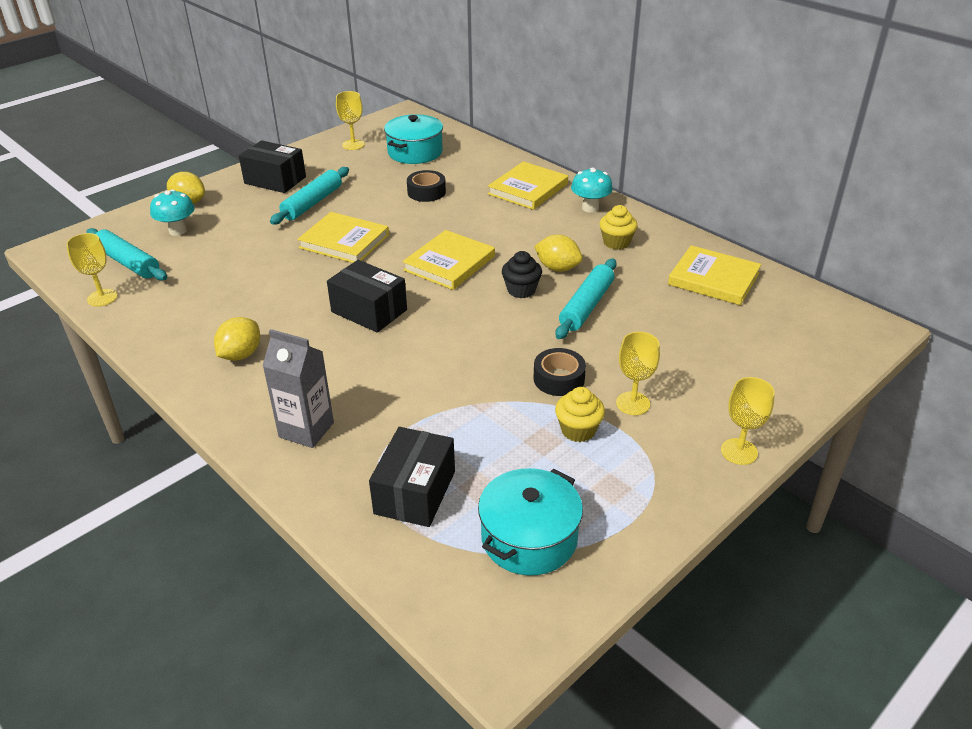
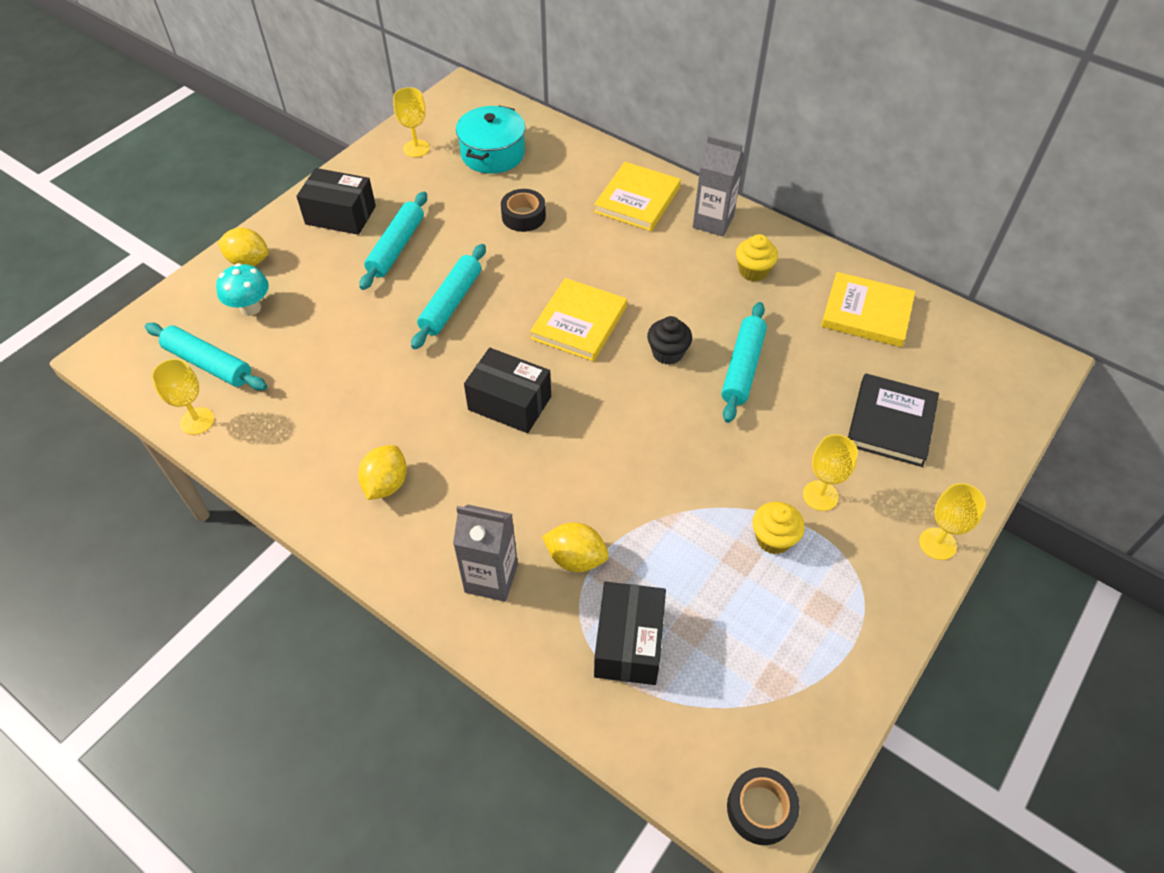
camera: 10 degrees left, 15 degrees up
yellow book [297,212,389,263] -> turquoise rolling pin [411,244,486,349]
turquoise pot [478,468,583,576] -> none
yellow lemon [534,235,583,272] -> yellow lemon moved to [542,523,609,572]
black tape [534,348,586,396] -> black tape moved to [727,768,800,845]
turquoise mushroom [571,167,613,213] -> grey carton [693,136,744,236]
none -> black book [848,373,939,467]

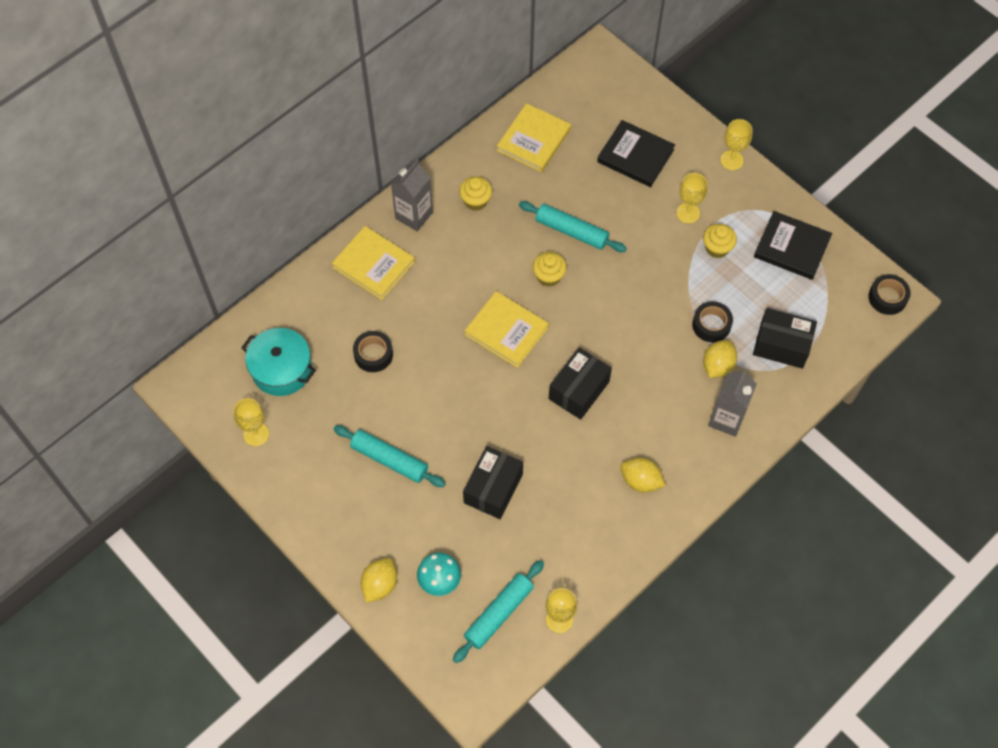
camera: 80 degrees left, 10 degrees up
black box [296,168,376,235] -> black box moved to [463,446,523,519]
turquoise rolling pin [411,244,486,349] -> none
black cupcake [647,316,692,365] -> yellow cupcake [533,252,567,287]
none -> black tape [692,301,733,343]
none -> black book [754,211,832,280]

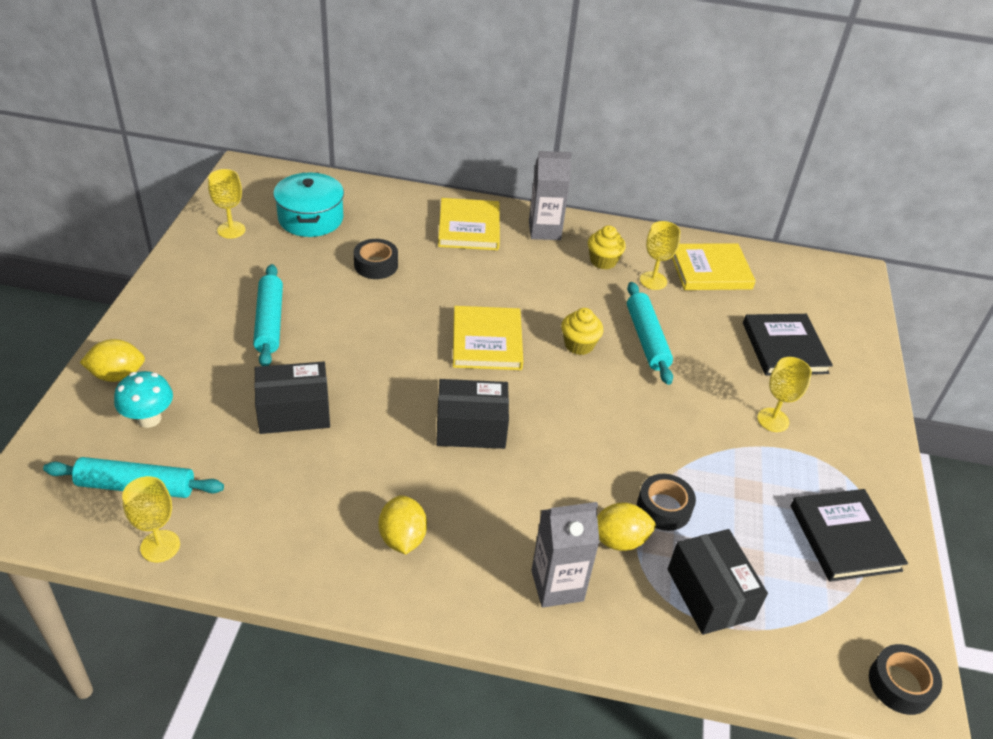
camera: 50 degrees right, 20 degrees down
yellow cupcake [703,224,737,258] -> none
yellow goblet [720,119,753,170] -> yellow goblet moved to [640,221,681,290]

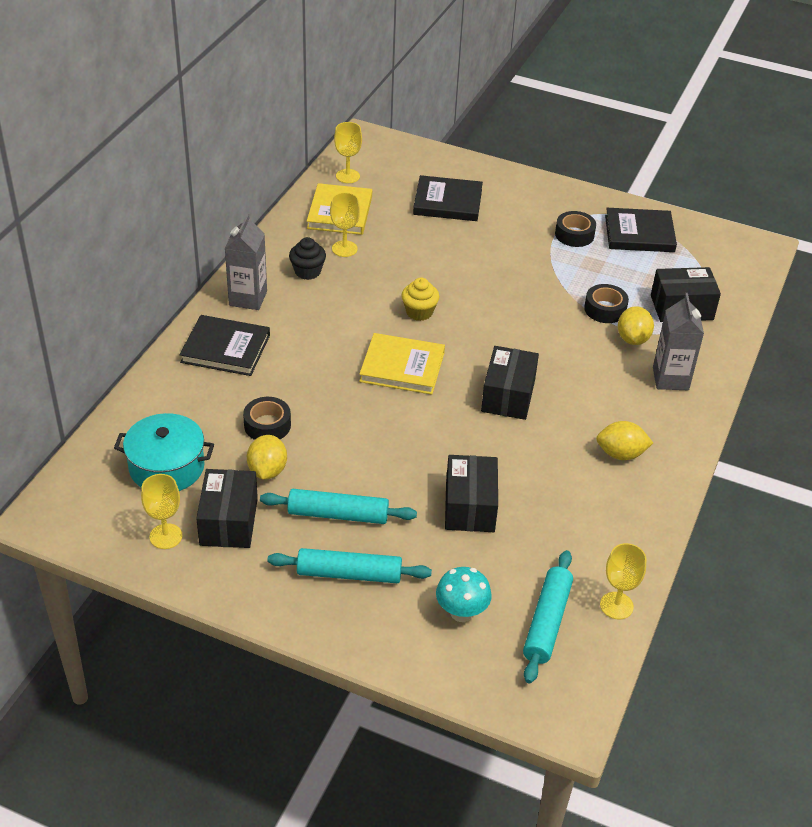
camera: 75 degrees left, 0 degrees up
yellow lemon [80,339,145,382] -> yellow lemon moved to [247,435,287,480]
yellow book [438,198,500,250] -> black book [179,315,270,376]
yellow cupcake [588,226,626,270] -> black cupcake [289,237,326,280]
turquoise rolling pin [627,282,673,385] -> turquoise rolling pin moved to [267,548,432,583]
yellow goblet [757,357,812,432] -> yellow goblet moved to [334,122,362,183]
black tape [869,644,942,715] -> black tape moved to [555,211,596,247]
none -> black box [196,469,258,548]

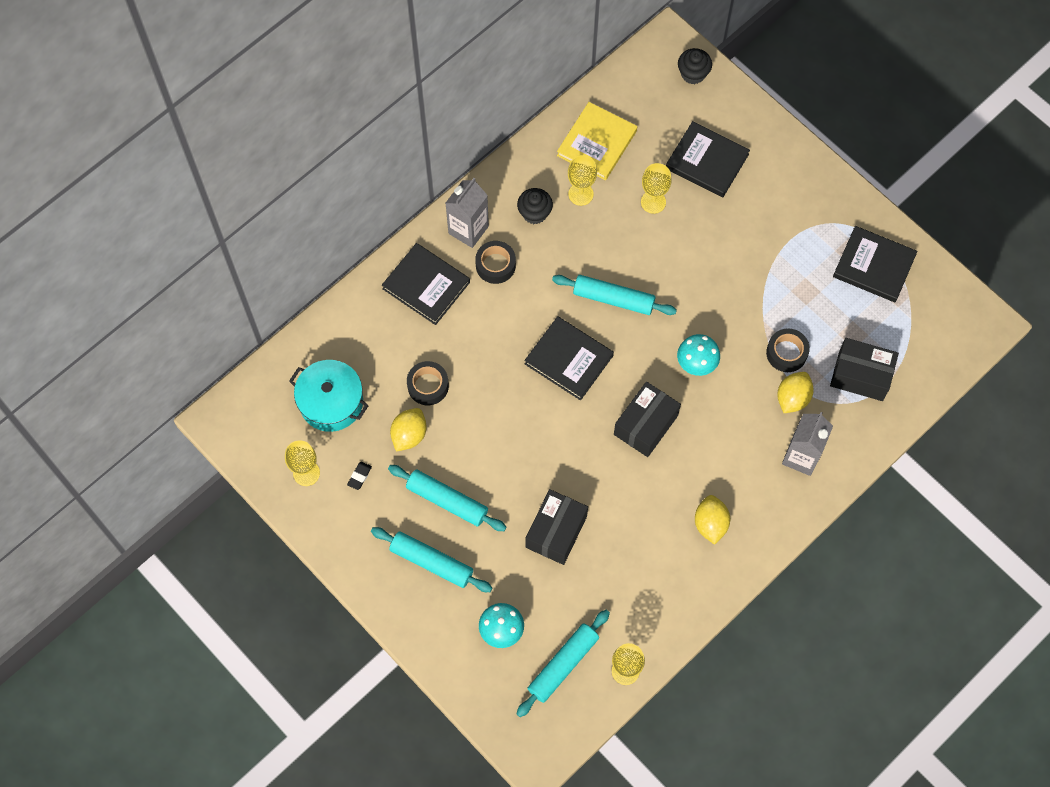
camera: 25 degrees right, 25 degrees up
black box [196,469,258,548] -> black eraser [347,462,372,490]
yellow goblet [334,122,362,183] -> yellow goblet moved to [641,163,672,214]
yellow book [359,333,445,395] -> black book [524,316,614,401]
yellow cupcake [401,278,440,321] -> turquoise rolling pin [552,275,677,315]
black tape [555,211,596,247] -> black tape moved to [475,241,516,284]
yellow lemon [596,421,653,460] -> yellow lemon turned 60 degrees clockwise [695,495,730,545]
none -> turquoise mushroom [677,334,720,376]
none -> black cupcake [678,48,712,84]

